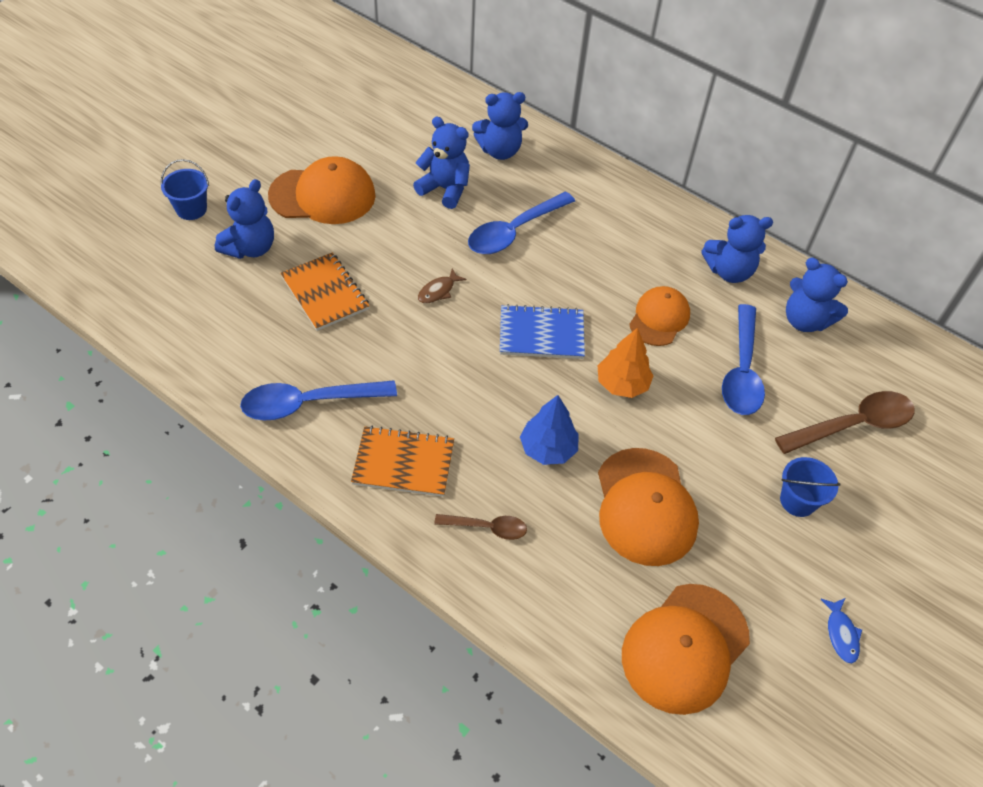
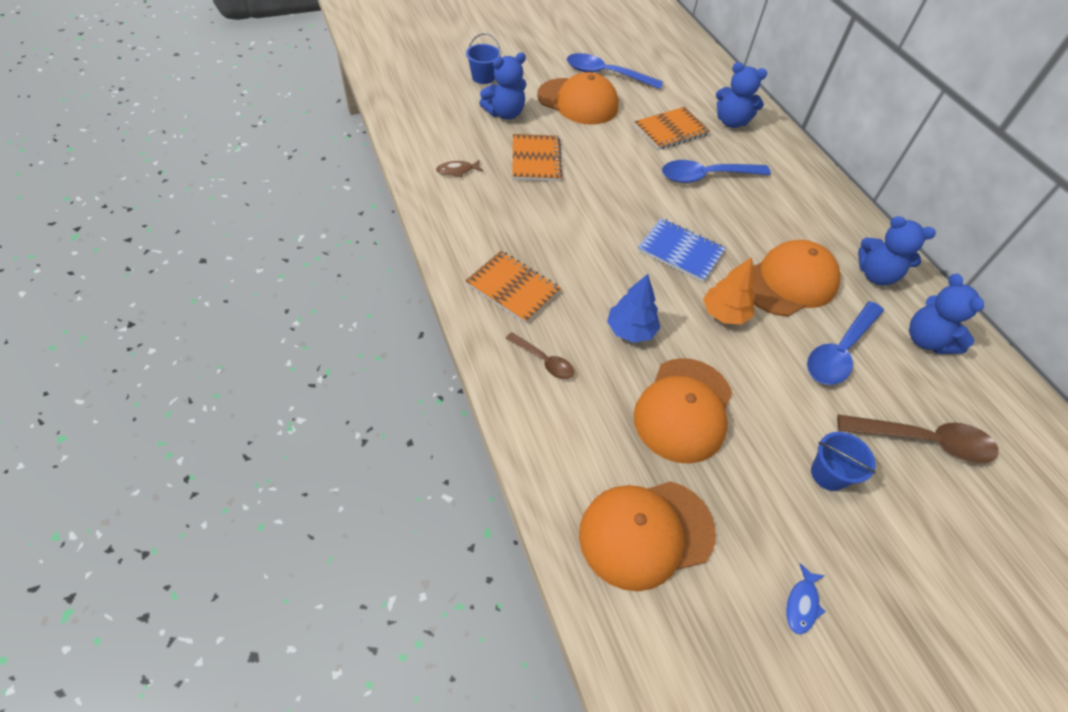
camera: 30 degrees right, 0 degrees up
blue spoon [240,380,397,420] -> blue spoon moved to [567,53,663,89]
blue teddy bear [413,117,470,209] -> orange notebook [634,107,710,150]
brown fish [418,269,466,304] -> brown fish moved to [436,160,483,178]
orange cap [629,286,690,346] -> orange cap [752,240,840,316], size x1.57

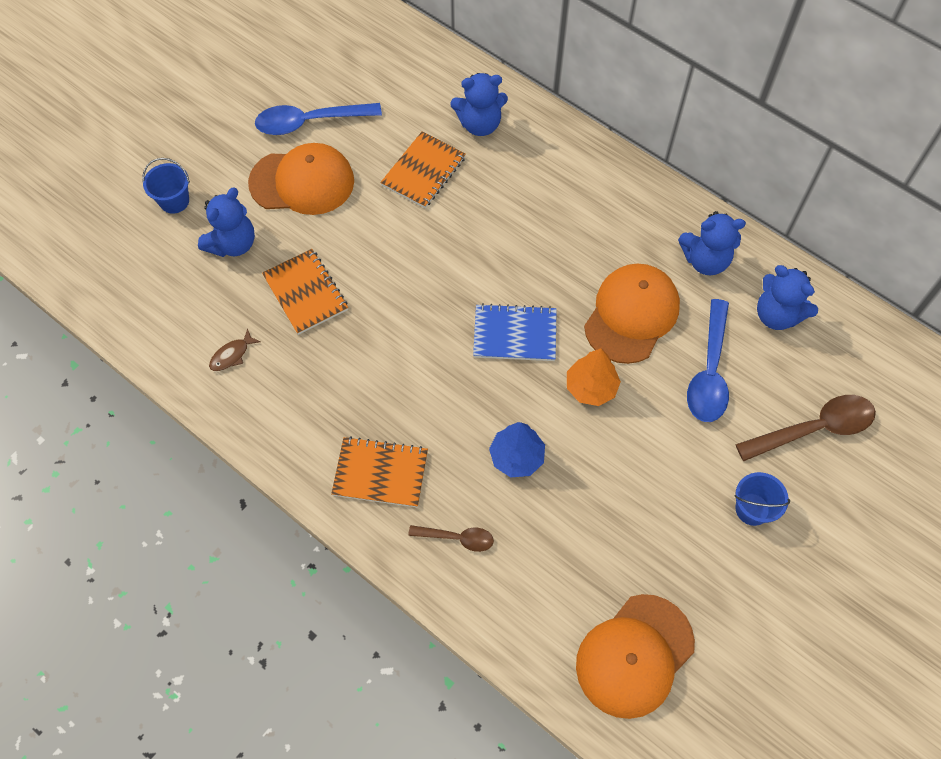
camera: 25 degrees left, 10 degrees up
orange cap [634,358,732,464] -> none
blue spoon [662,160,771,183] -> none
blue fish [786,563,826,635] -> none

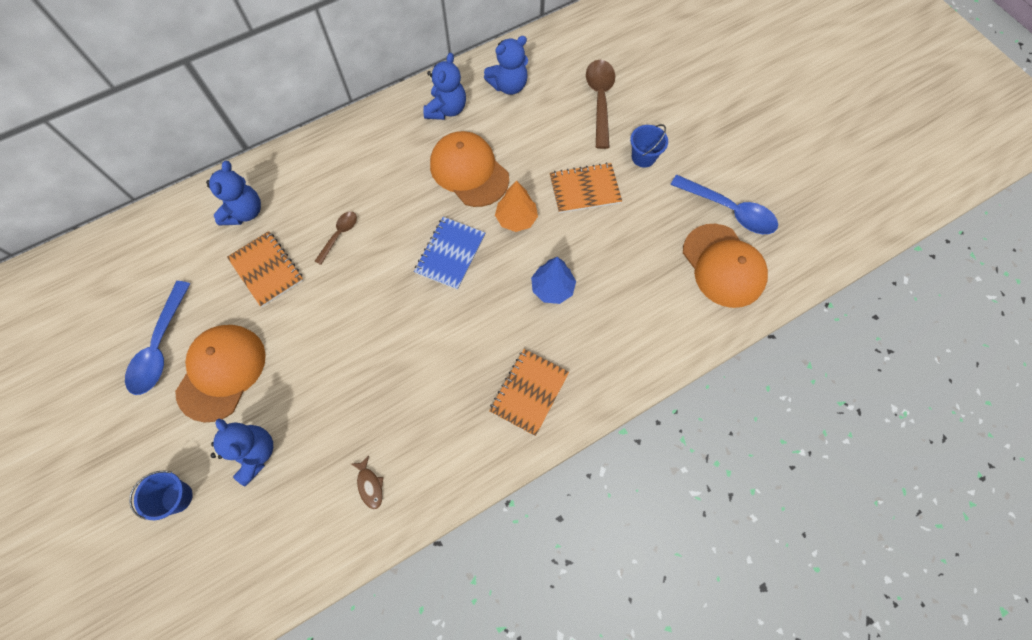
camera: 70 degrees left, 5 degrees up
orange notebook [262,249,348,335] -> orange notebook moved to [550,163,622,213]
brown spoon [408,525,494,552] -> brown spoon moved to [315,211,357,265]
blue spoon [687,299,729,422] -> blue spoon moved to [670,175,778,234]

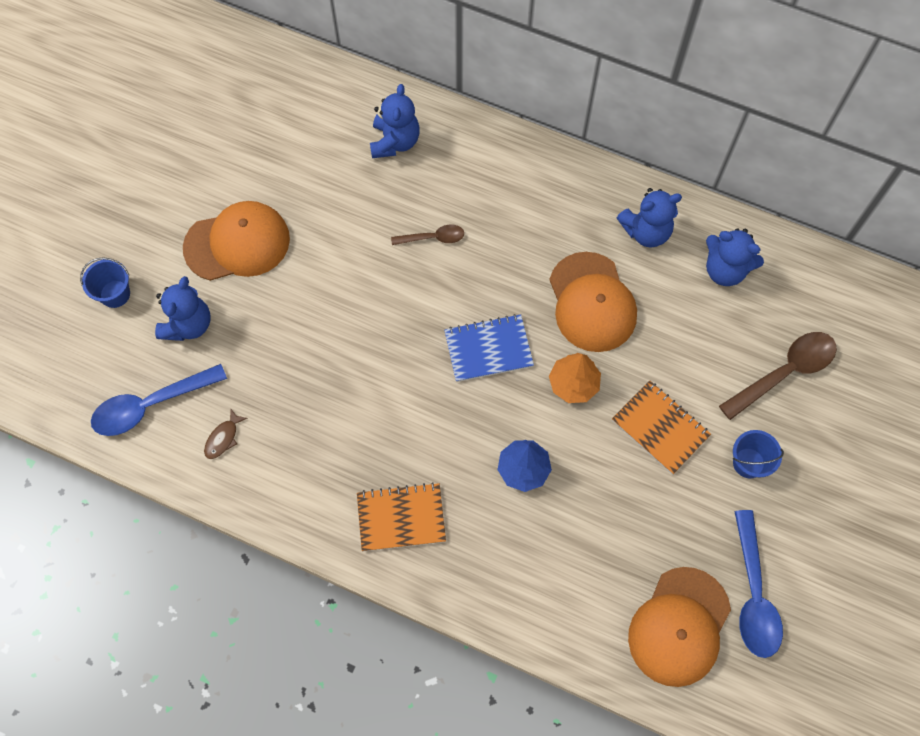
camera: 55 degrees right, 0 degrees up
blue spoon [125,281,190,395] -> blue spoon moved to [91,364,227,436]
blue teddy bear [206,161,261,225] -> blue teddy bear turned 60 degrees counterclockwise [370,84,420,158]
orange notebook [227,231,304,307] -> none
orange cap [430,131,509,207] -> orange cap turned 150 degrees clockwise [549,252,637,352]

